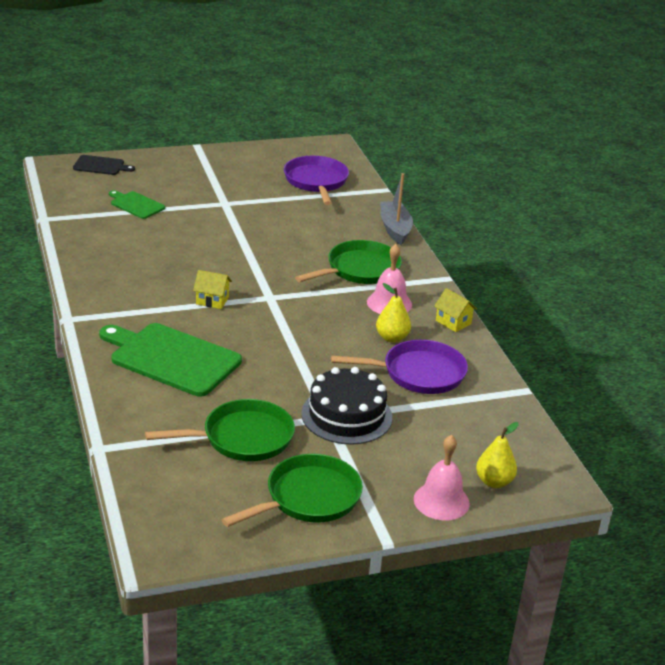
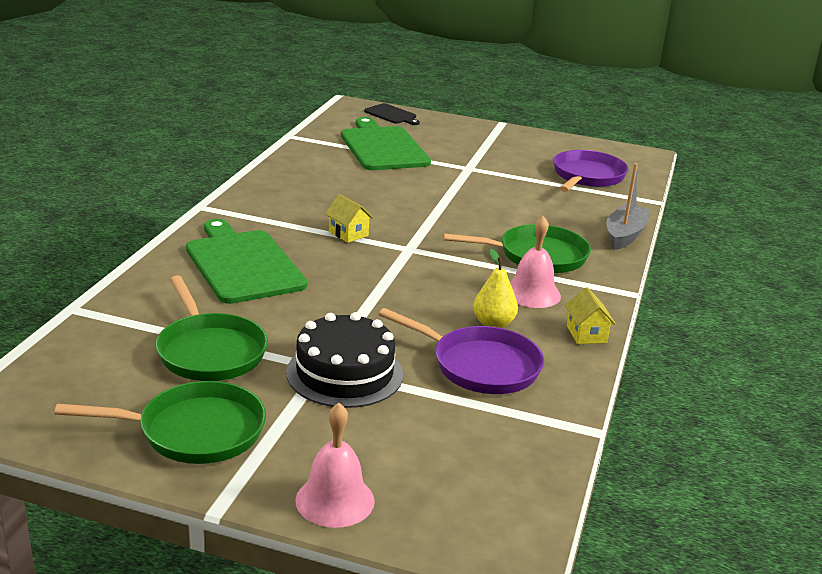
camera: 35 degrees right, 5 degrees down
green cutting board [109,190,165,219] -> green cutting board [341,117,431,170], size x1.97
green pan [145,399,295,461] -> green pan turned 45 degrees clockwise [156,275,268,381]
yellow pear [476,422,519,488] -> none

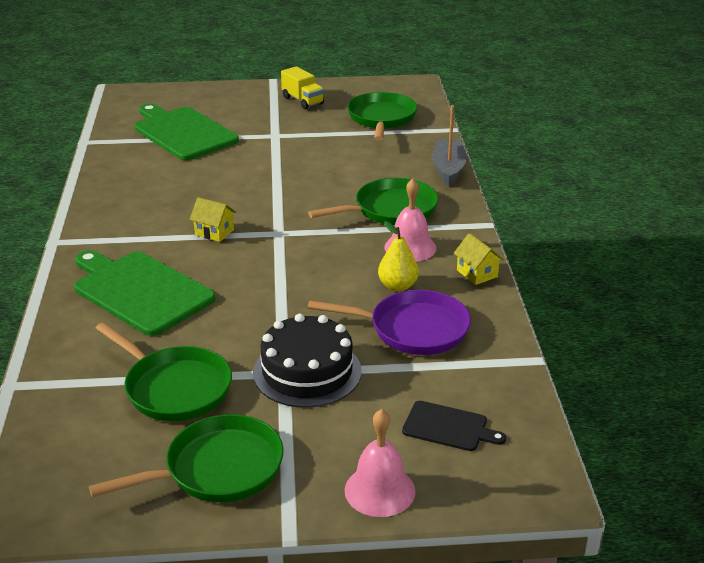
camera: 20 degrees left, 5 degrees up
black cutting board [364,103,420,125] -> black cutting board moved to [402,401,506,451]
purple pan [553,150,628,192] -> green pan [347,92,417,141]
none -> yellow truck [281,66,324,109]

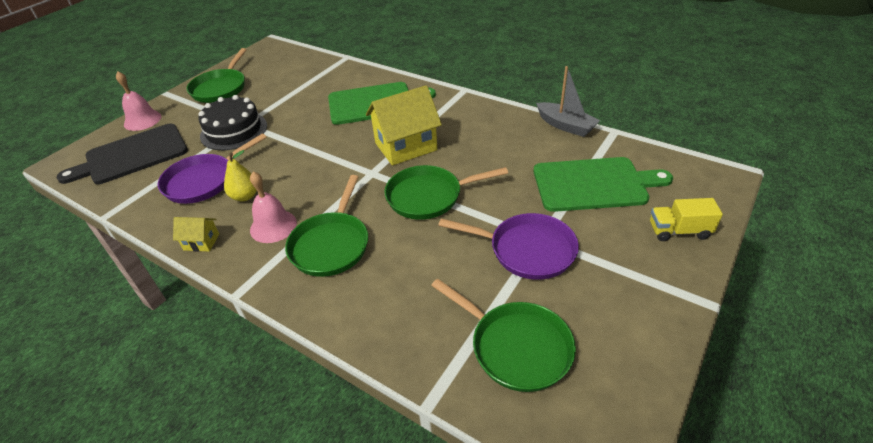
camera: 130 degrees right, 10 degrees up
green pan [95,322,232,421] -> green pan moved to [384,165,508,220]
yellow house [190,197,236,242] -> yellow house [366,85,442,166], size x2.11
yellow truck [281,66,324,109] -> yellow truck moved to [650,198,723,241]
black cutting board [402,401,506,451] -> black cutting board [57,123,188,184], size x1.97
grey boat [432,105,467,186] -> grey boat moved to [536,66,600,137]
none -> purple pan [438,213,579,280]

